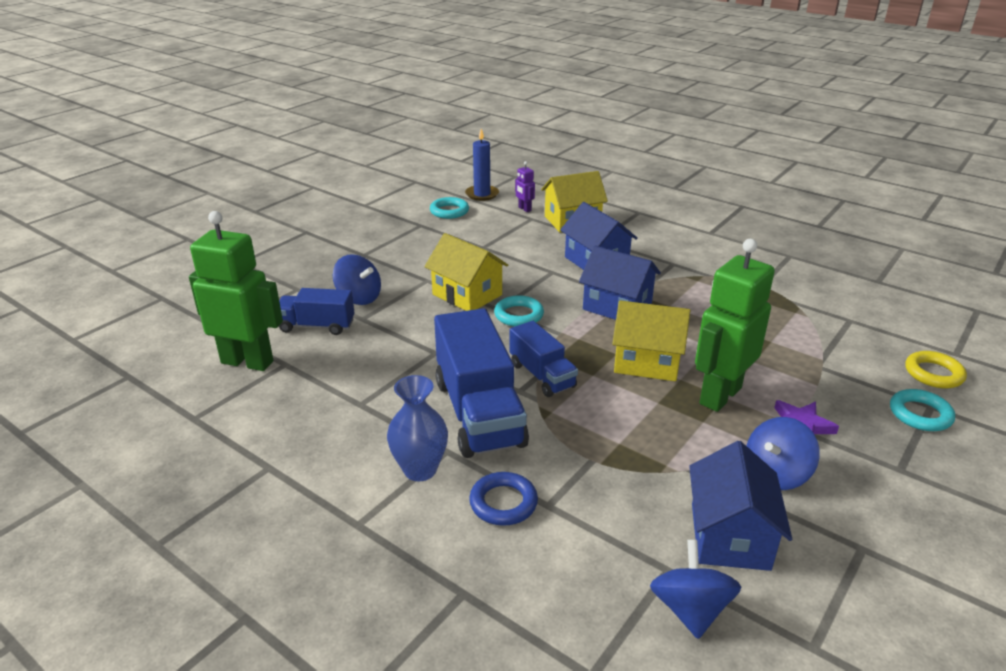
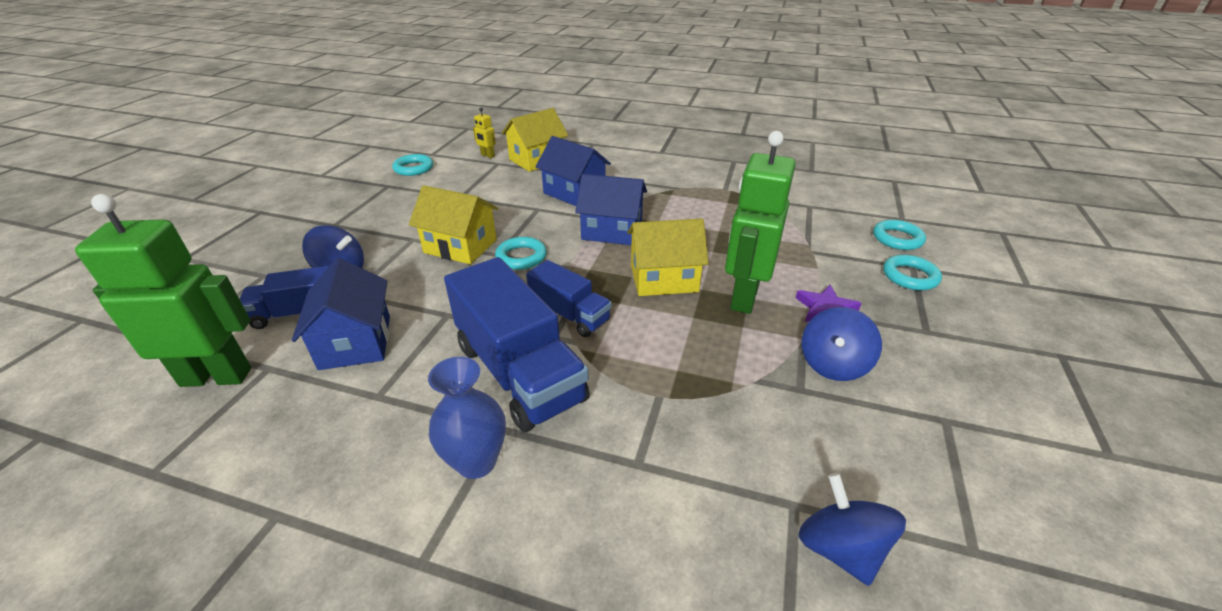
camera: 20 degrees left, 5 degrees up
blue candle [465,129,499,201] -> none
blue ring [469,472,538,526] -> none
purple robot [515,161,535,212] -> yellow robot [473,108,496,158]
blue house [689,441,792,571] -> blue house moved to [292,258,390,370]
yellow ring [905,351,967,388] -> turquoise ring [873,220,926,250]

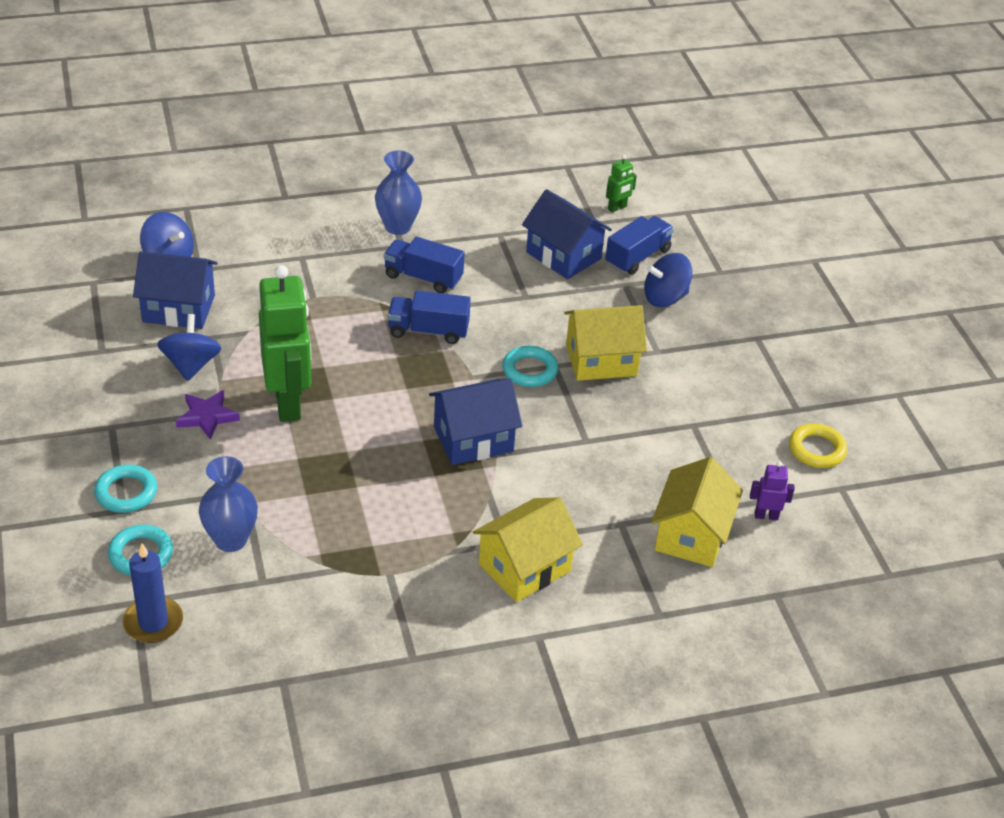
camera: 145 degrees right, 5 degrees up
green robot [75,194,251,387] -> green robot [606,155,637,212], size x0.42
turquoise ring [392,154,433,176] -> yellow ring [789,423,847,468]
blue truck [444,257,590,432] -> blue truck [384,237,465,293], size x0.57
yellow robot [473,108,496,158] -> purple robot [750,461,795,520]
blue house [536,136,611,206] -> blue house moved to [133,251,218,329]
yellow house [627,219,709,296] -> yellow house moved to [473,497,583,602]
none -> blue candle [123,543,183,643]
none -> blue vase [199,456,258,552]

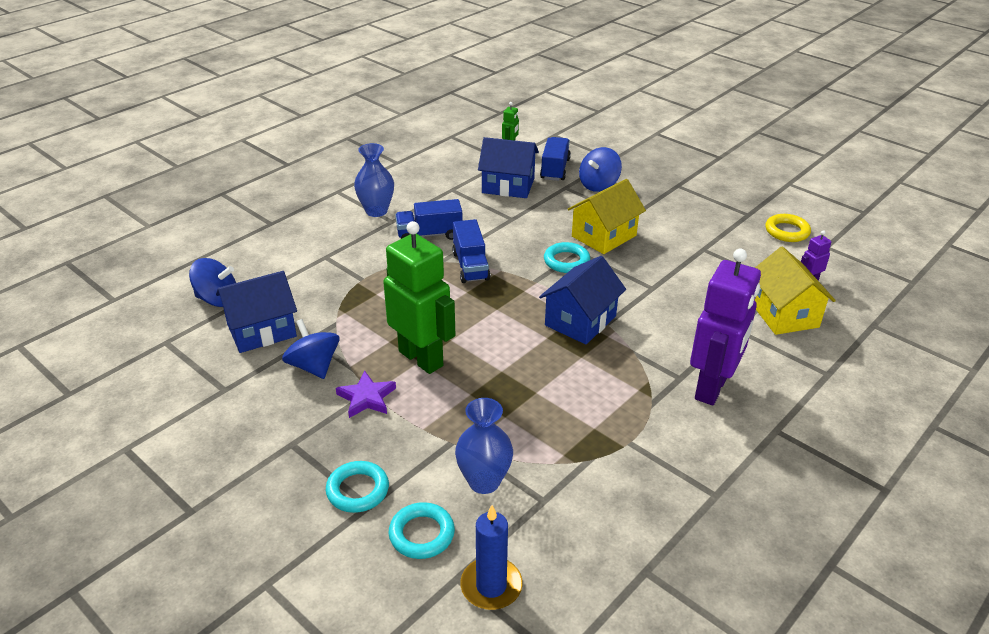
camera: 30 degrees left, 5 degrees down
blue truck [388,291,471,344] -> blue truck turned 75 degrees counterclockwise [452,219,490,283]
yellow house [473,497,583,602] -> purple robot [690,248,761,405]

